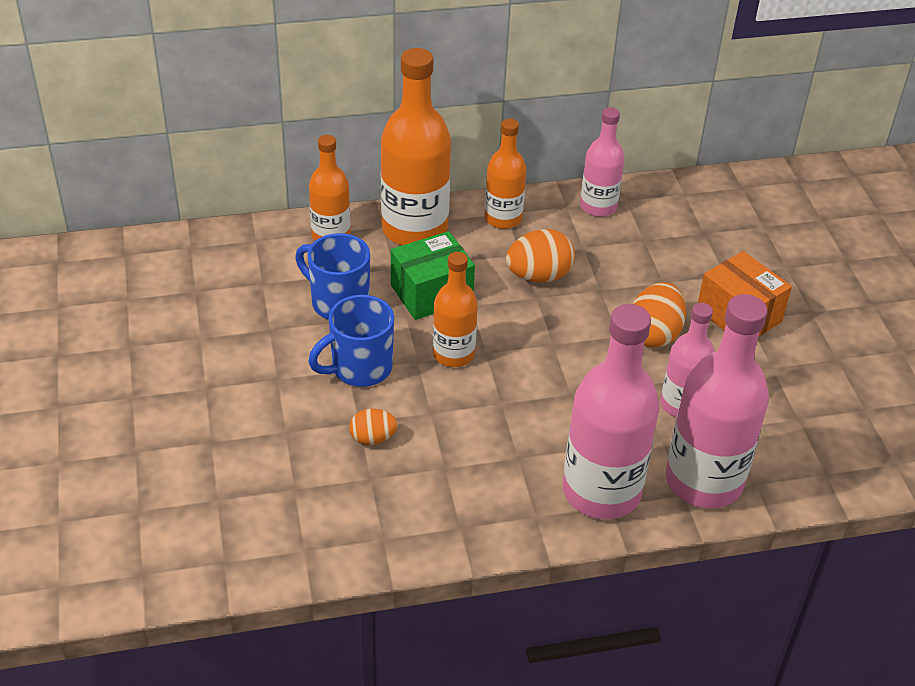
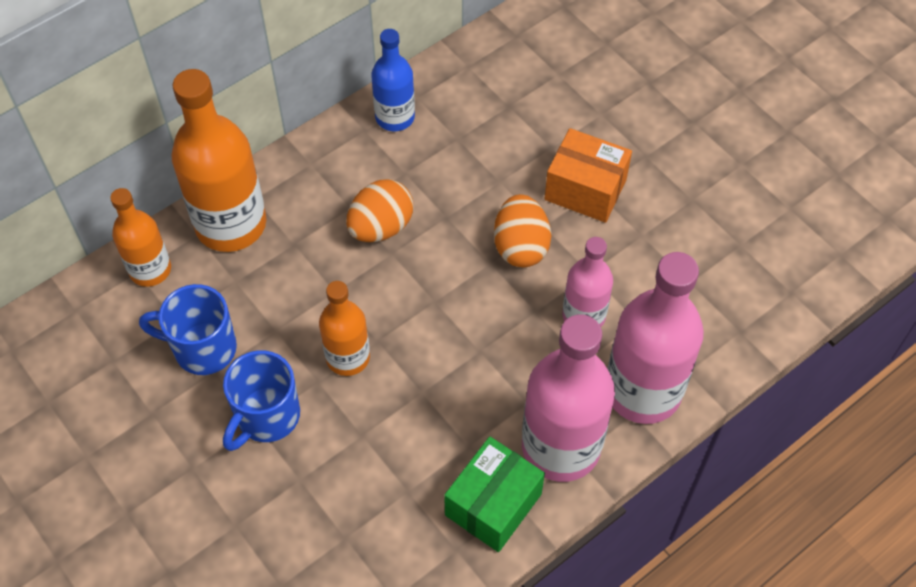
camera: 25 degrees left, 15 degrees up
orange egg [349,409,398,445] -> none
green box [391,231,475,320] -> green box moved to [444,437,545,552]
orange bottle [485,119,526,229] -> none
pink bottle [580,107,625,217] -> blue bottle [371,29,415,131]

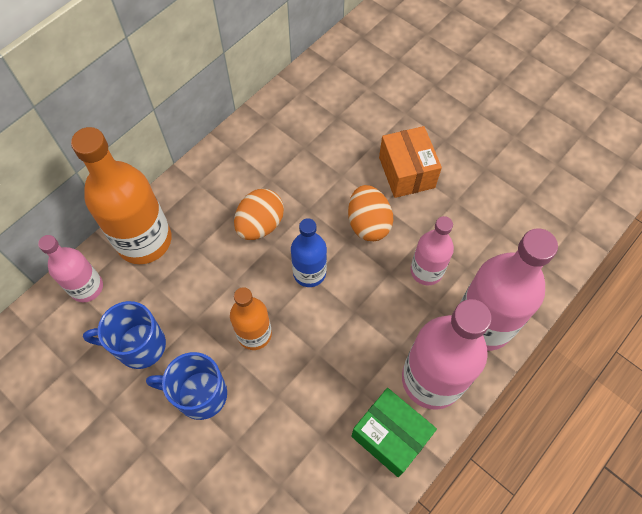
camera: 10 degrees left, 5 degrees up
orange bottle [110,188,171,287] -> pink bottle [38,235,103,302]
blue mug [223,350,300,451] -> blue mug turned 75 degrees clockwise [146,352,227,420]
blue bottle [371,29,415,131] -> blue bottle moved to [291,218,327,287]
green box [444,437,545,552] -> green box turned 75 degrees counterclockwise [351,388,437,477]
orange box [545,128,632,223] -> orange box turned 60 degrees clockwise [379,126,442,198]

